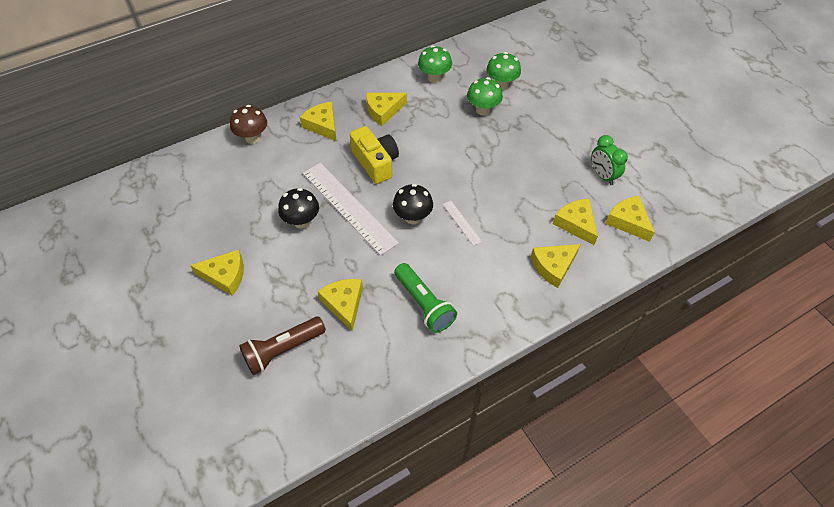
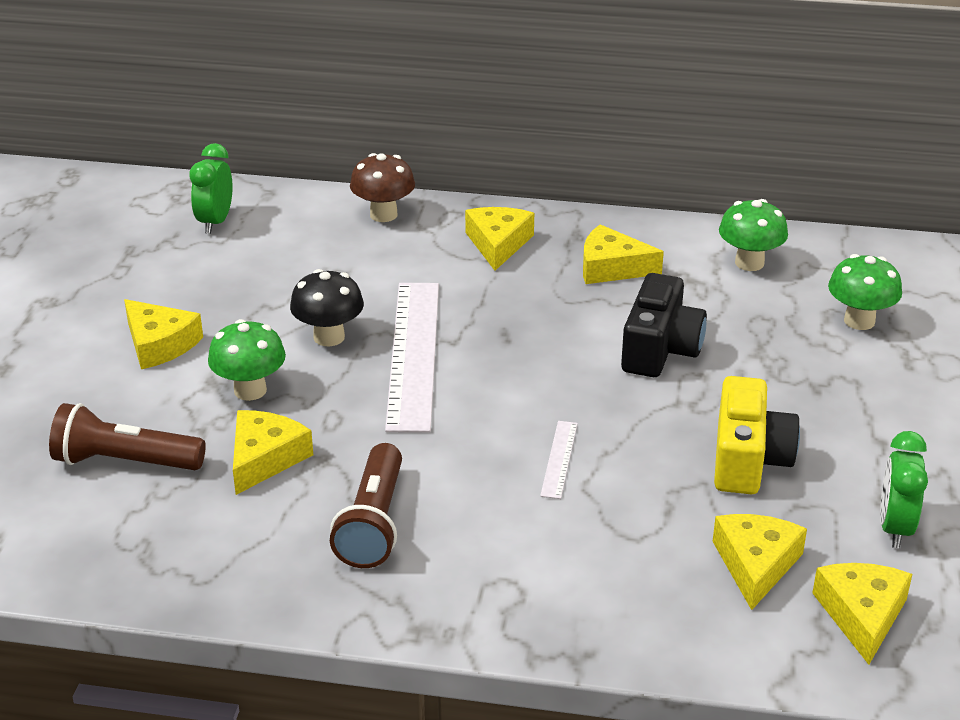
camera: 40 degrees right, 20 degrees down
yellow camera [350,126,399,184] -> yellow camera moved to [714,376,800,494]
black mushroom [393,184,433,224] -> none
green flashlight [394,263,457,333] -> brown flashlight [330,443,402,568]
green mushroom [467,77,503,116] -> green mushroom moved to [208,319,286,401]
yellow cheese [531,244,581,288] -> none
none -> green clock [189,143,232,234]
none -> black camera [621,273,707,377]

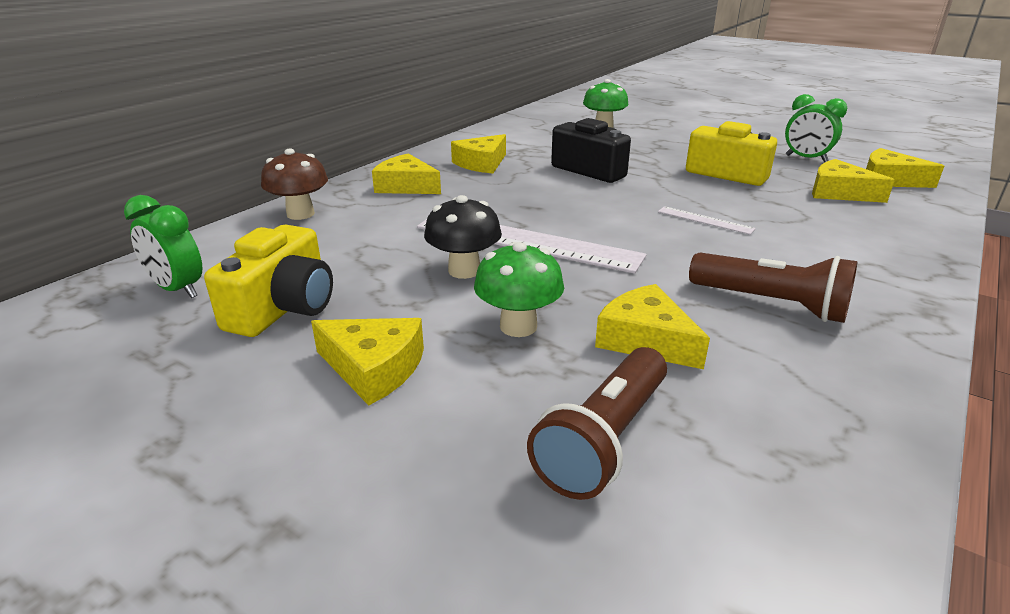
camera: 65 degrees left, 5 degrees down
yellow cheese [124,299,203,369] -> yellow cheese turned 45 degrees clockwise [311,318,424,405]
green mushroom [719,199,788,271] -> none
none -> yellow camera [204,225,333,337]

